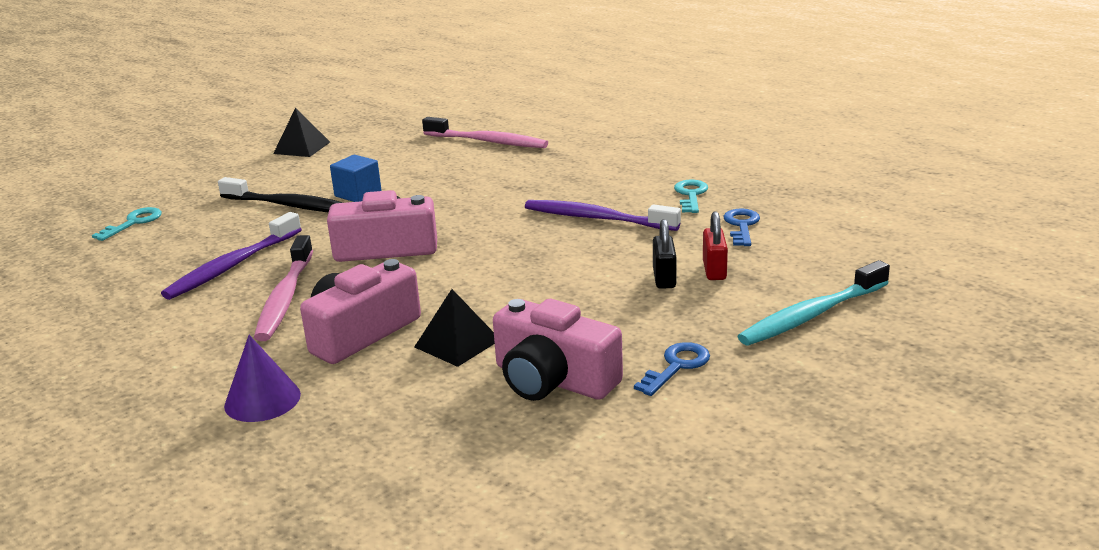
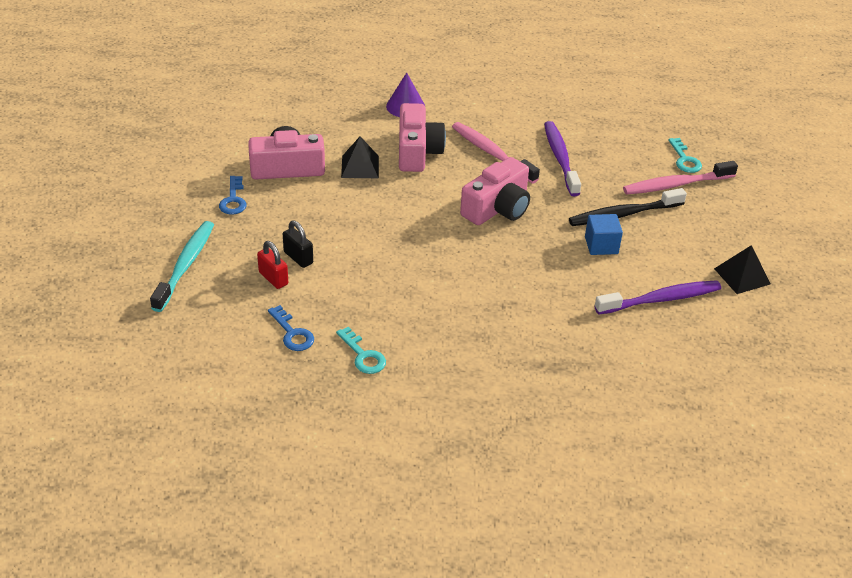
camera: 135 degrees right, 15 degrees up
pink toothbrush [422,117,548,148] -> pink toothbrush moved to [623,161,738,194]
purple toothbrush [525,200,681,231] -> purple toothbrush moved to [595,280,721,315]

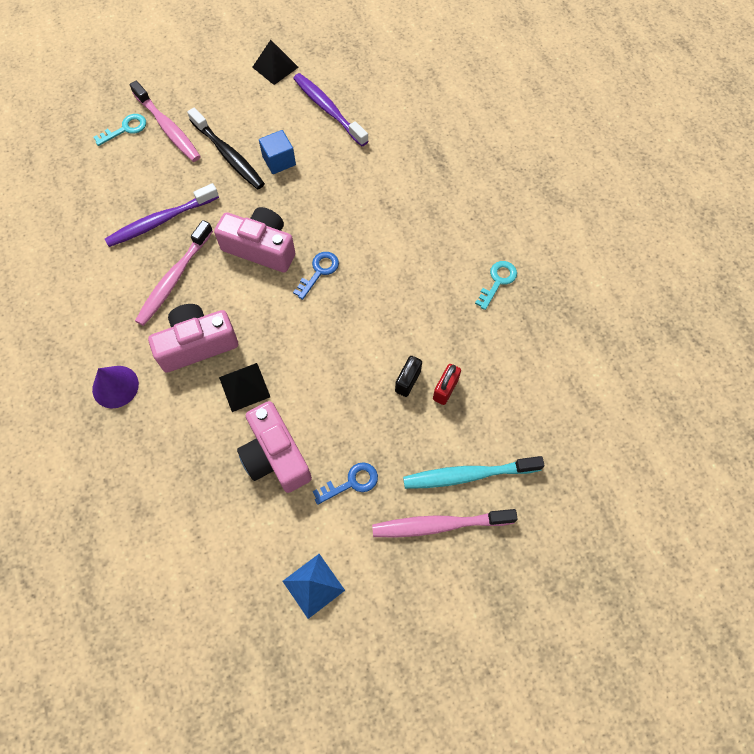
camera: 110 degrees left, 25 degrees up
blue key [268,305,314,351] -> blue key moved to [293,252,339,300]
none -> blue pyramid [283,554,345,619]
none -> pink toothbrush [372,509,518,538]

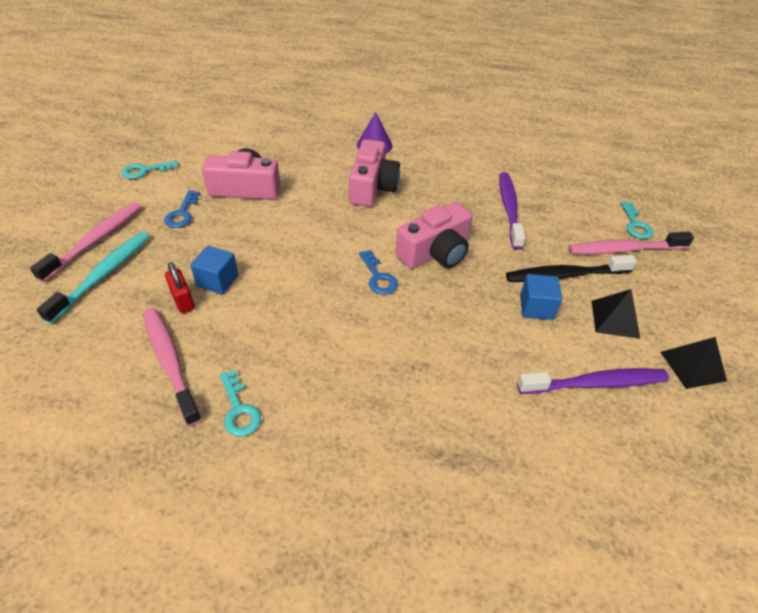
camera: 120 degrees right, 20 degrees down
pink toothbrush [135,220,213,326] -> pink toothbrush moved to [143,308,201,426]
black pyramid [219,363,270,412] -> black pyramid moved to [592,289,640,339]
blue pyramid [283,554,345,619] -> turquoise key [122,160,178,179]
black padlock [395,356,422,397] -> blue cube [190,246,238,295]

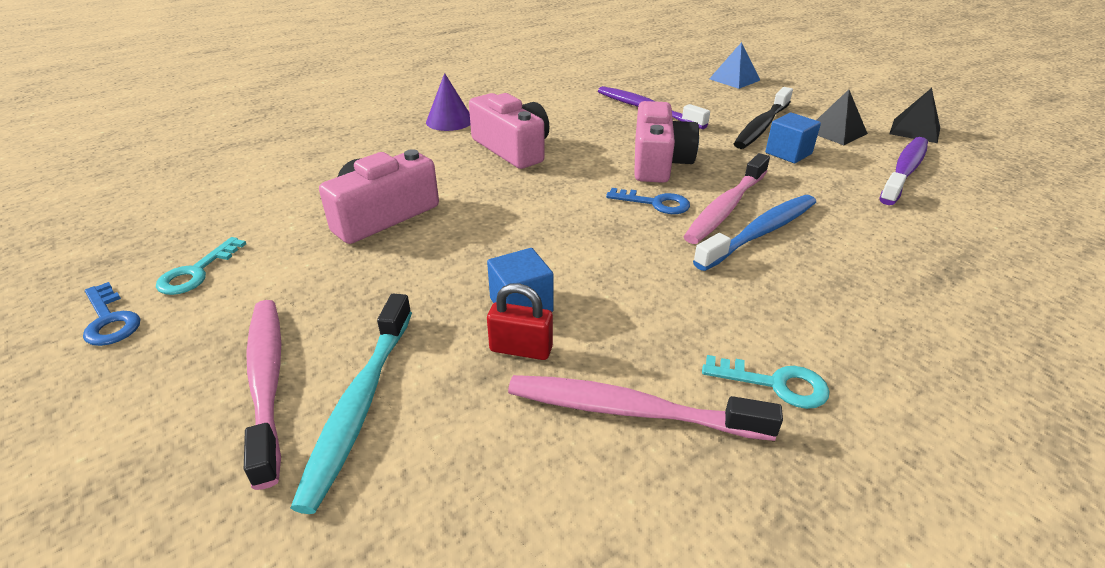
camera: 45 degrees left, 10 degrees down
turquoise toothbrush [37,232,150,324] -> turquoise toothbrush turned 150 degrees counterclockwise [291,294,412,514]
blue key [164,190,200,228] -> blue key moved to [83,282,140,346]
pink toothbrush [568,232,694,255] -> pink toothbrush moved to [683,153,770,244]
turquoise key [620,202,653,239] -> blue pyramid [709,42,760,89]
none -> blue toothbrush [693,195,816,271]

